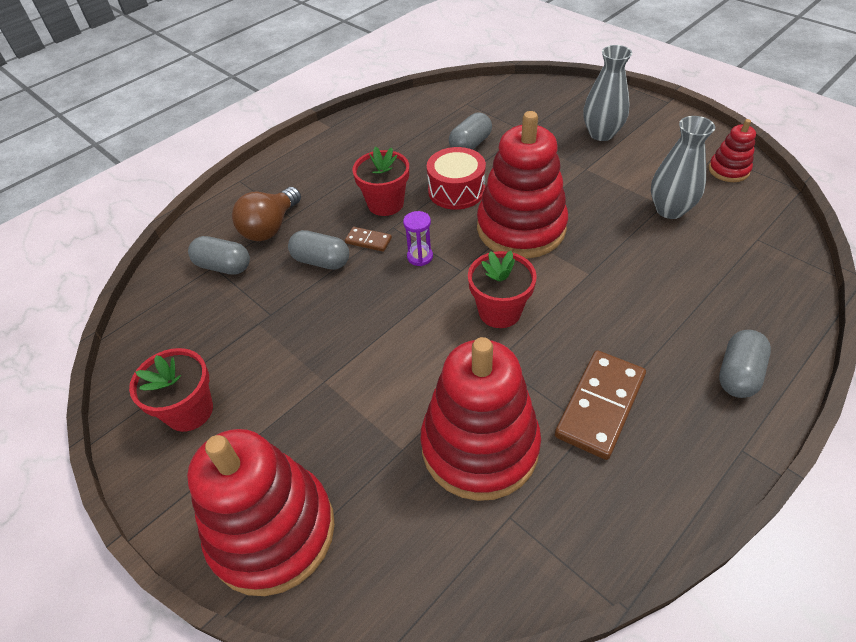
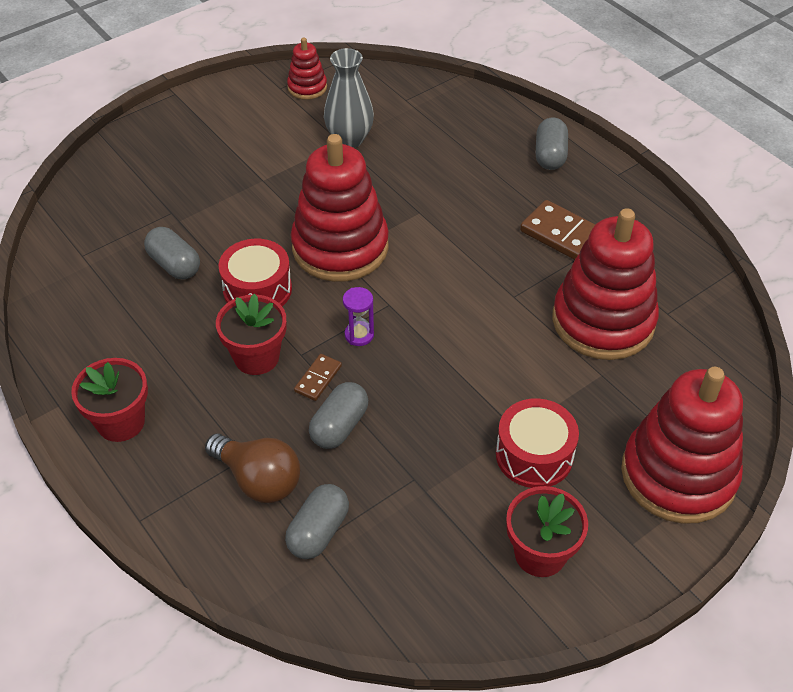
camera: 85 degrees left, 0 degrees up
red flower pot [468,251,537,328] -> red flower pot moved to [71,358,148,442]
grey vase [583,45,632,141] -> none
grey capsule [719,330,771,398] -> grey capsule turned 60 degrees clockwise [536,117,568,170]
none -> red drum [496,398,579,488]

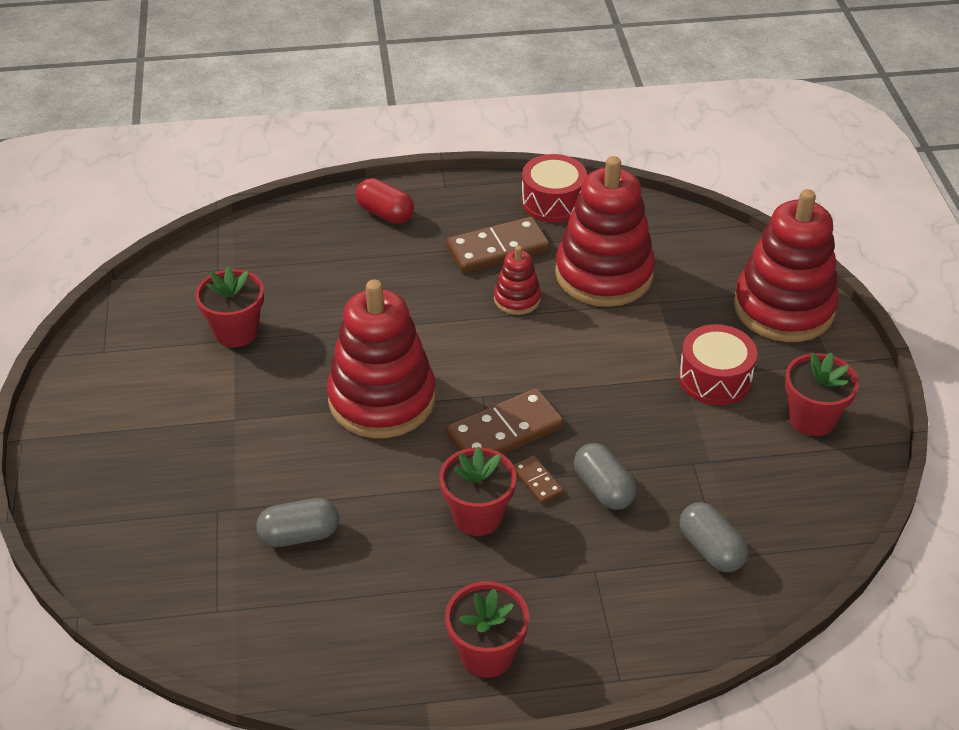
camera: 60 degrees left, 5 degrees down
brown light bulb [205,434,300,503] -> none
red drum [219,238,292,306] -> red drum moved to [521,154,587,222]
red stacking toy [287,37,327,100] -> red stacking toy moved to [494,246,541,315]
grey vase [324,48,374,148] -> red flower pot [195,266,264,347]
purple hourglass [343,287,374,346] -> brown domino [446,388,564,454]
grey capsule [536,117,568,170] -> red capsule [356,178,414,224]

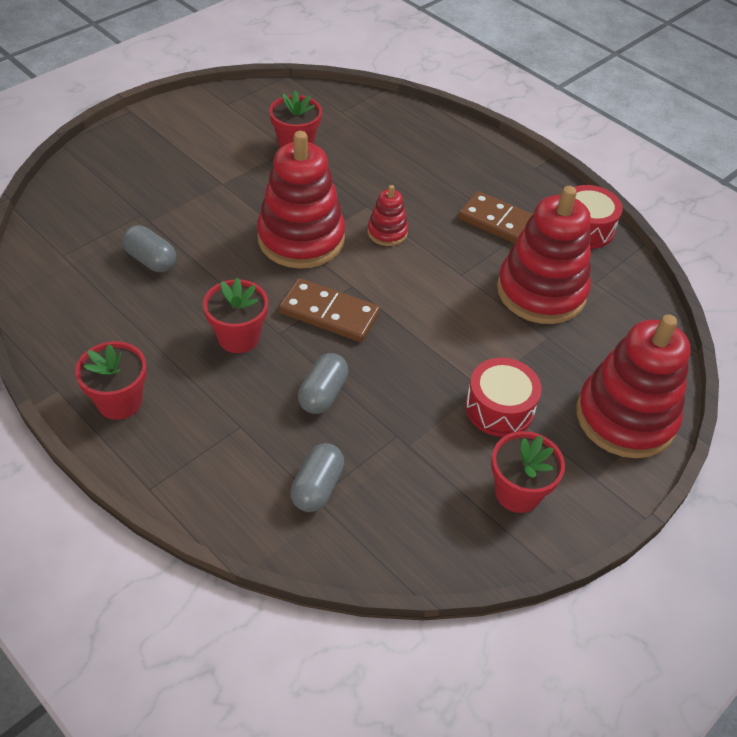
camera: 50 degrees right, 5 degrees up
red capsule [356,178,414,224] -> none
red stacking toy [494,246,541,315] -> red stacking toy moved to [367,185,408,246]
brown domino [513,455,563,504] -> none

